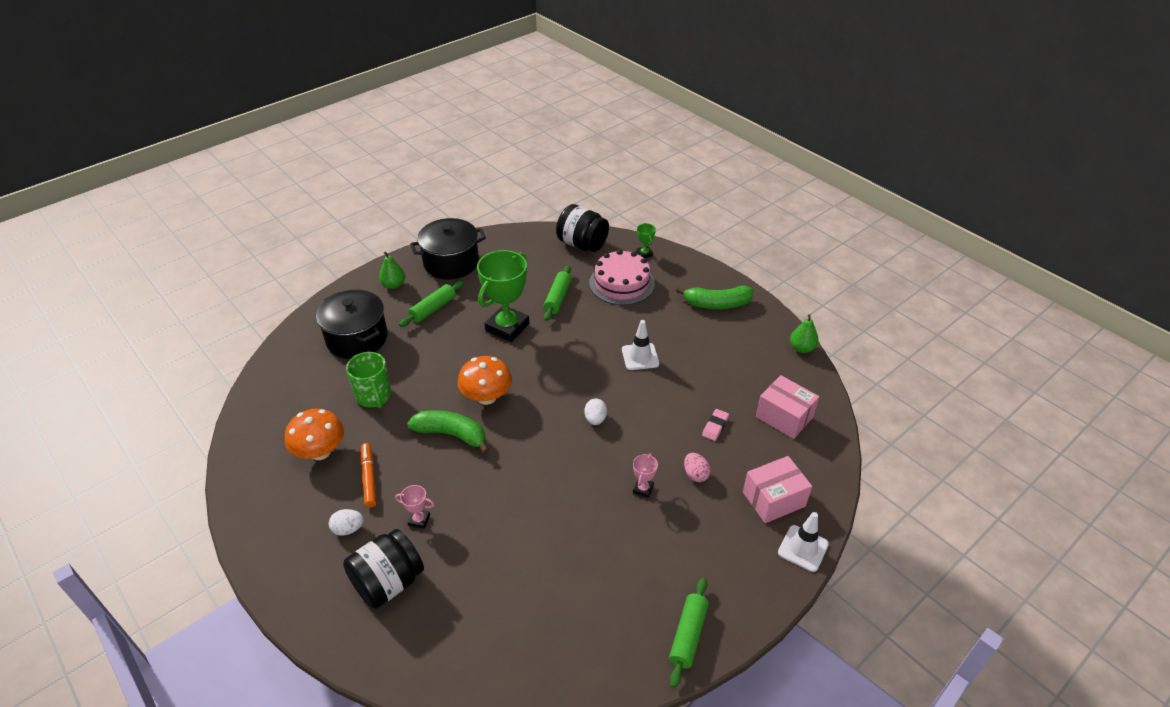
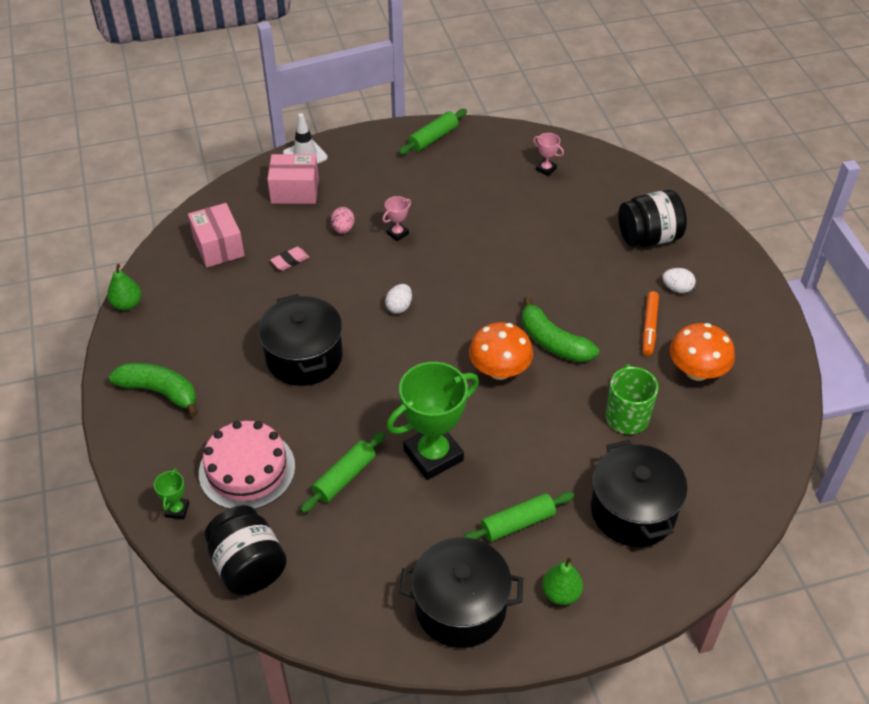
camera: 155 degrees left, 5 degrees up
pink trophy [395,485,434,529] -> pink trophy moved to [533,133,564,176]
white traffic cone [622,320,659,370] -> black pot [258,294,343,386]

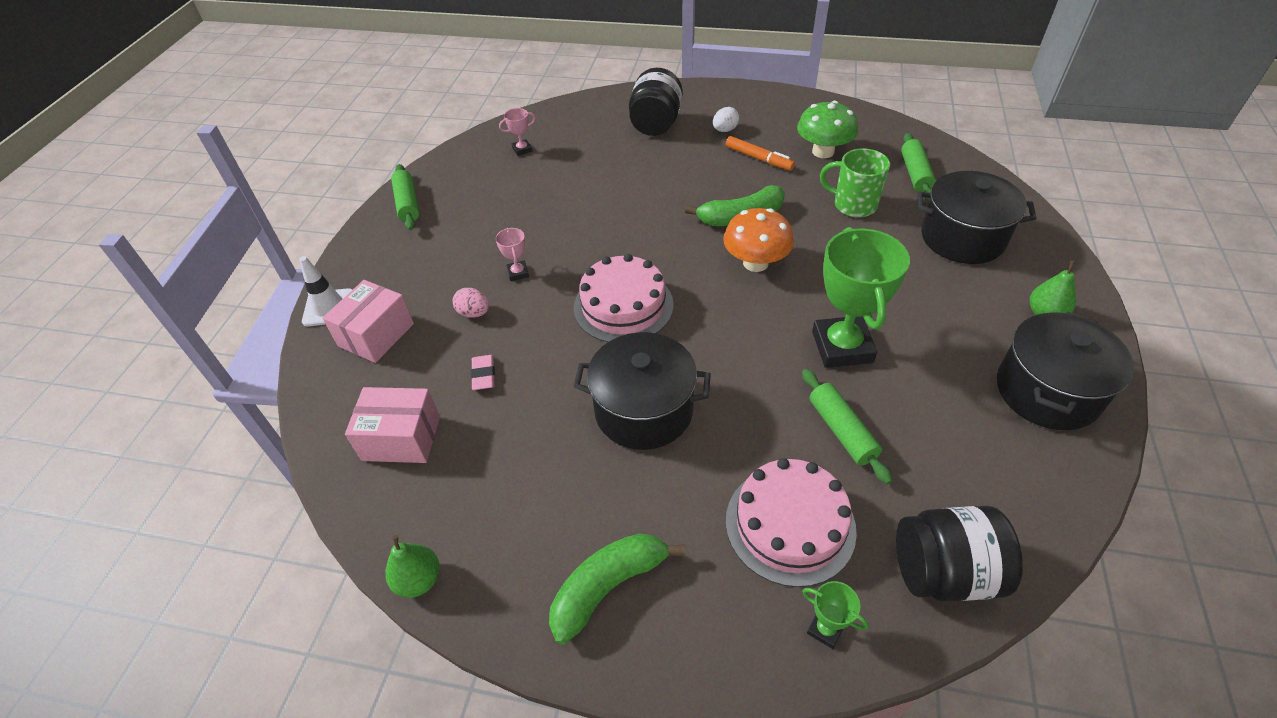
camera: 60 degrees left, 0 degrees up
white egg [385,284,412,314] -> pink cake [574,254,674,342]
green rolling pin [463,492,574,542] -> green rolling pin moved to [901,133,936,201]
orange mushroom [670,323,735,381] -> green mushroom [797,101,858,158]

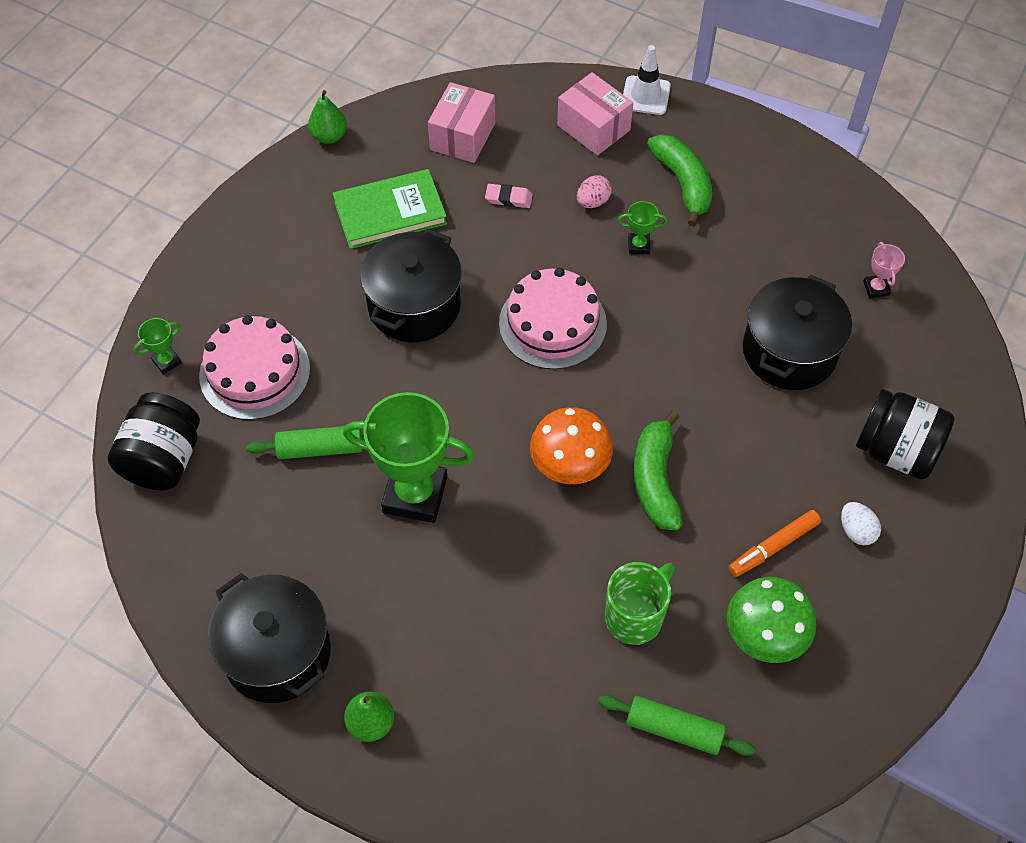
camera: 105 degrees right, 10 degrees up
green rolling pin [391,164,419,230] -> none
pink trophy [496,228,529,281] -> green trophy [617,201,667,254]
green banana [549,533,685,645] -> green banana moved to [647,134,712,227]
black pot [917,171,1037,264] -> black pot moved to [743,275,852,390]
none -> green book [333,169,447,249]

